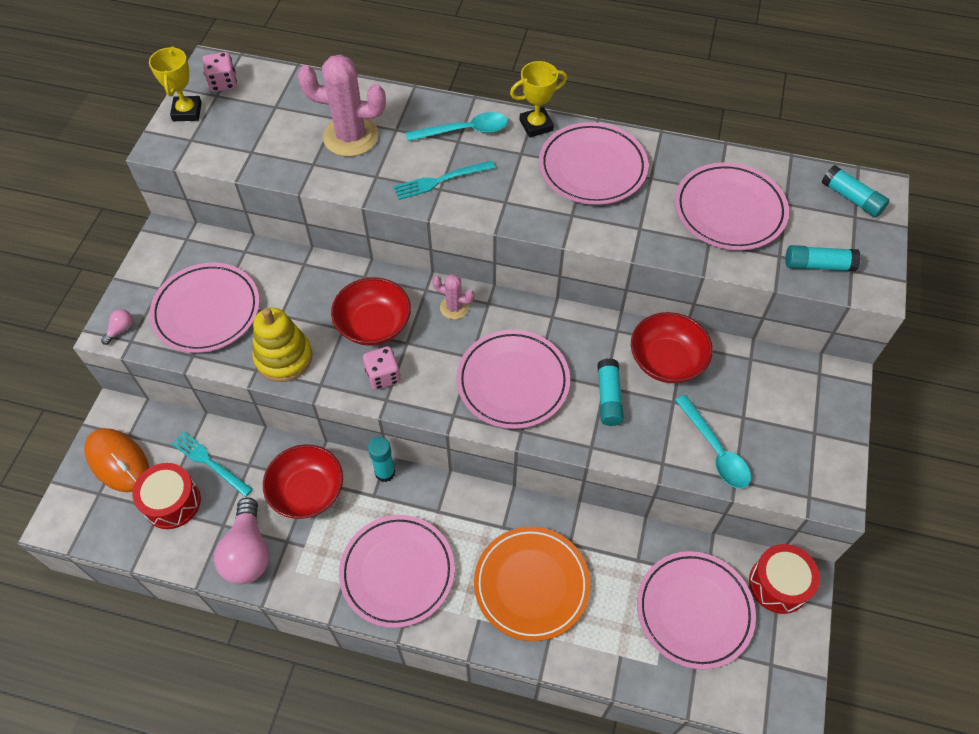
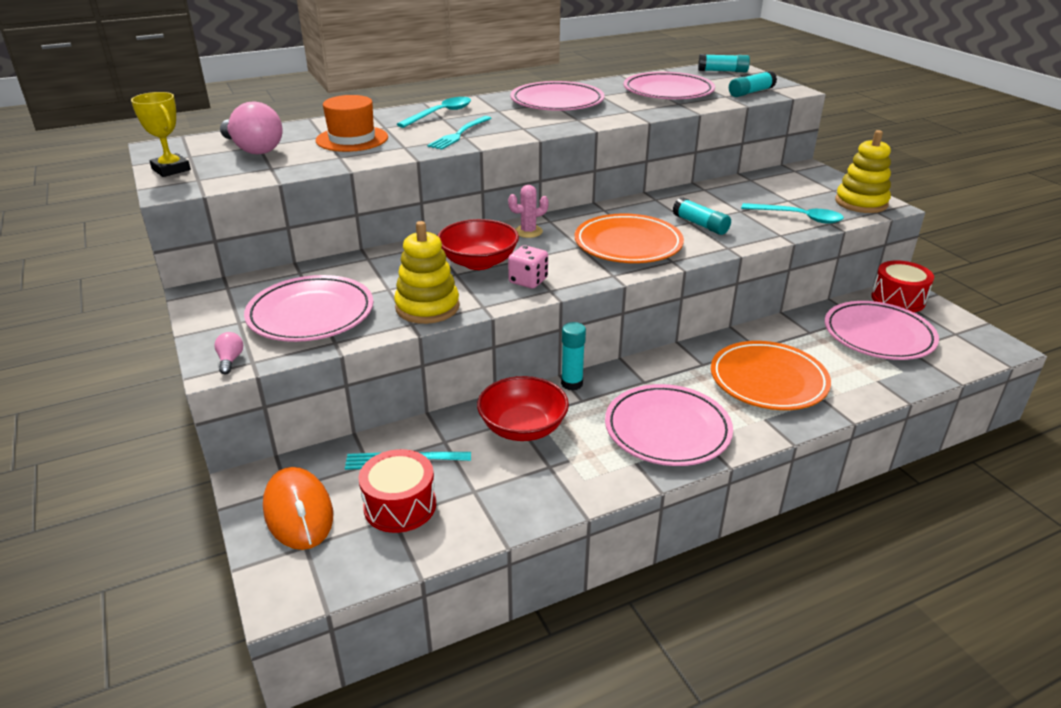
camera: 40 degrees left, 25 degrees down
orange mouse [84,428,149,492] -> orange mouse turned 60 degrees clockwise [263,467,333,550]
pink dice [202,52,237,92] -> none
pink light bulb [214,497,270,584] -> pink light bulb moved to [220,102,282,154]
pink cactus [297,54,386,157] -> orange hat [316,95,388,152]
pink plate [457,330,570,429] -> orange plate [575,214,684,263]
yellow trophy [510,61,567,138] -> none
red bowl [631,312,713,383] -> none
none -> yellow stacking toy [835,130,891,213]

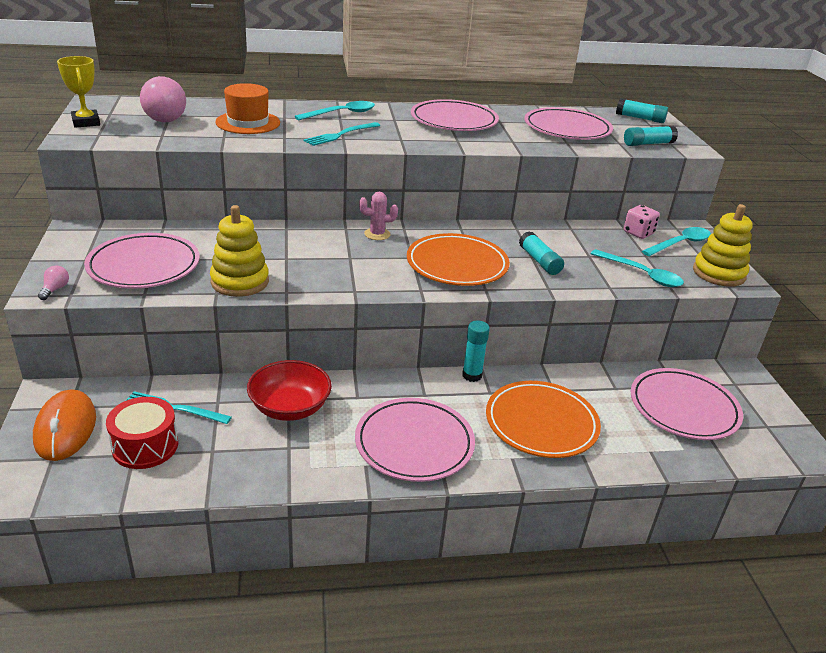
camera: 15 degrees right, 0 degrees up
red bowl [438,219,519,270] -> none
pink dice [508,245,548,289] -> pink dice moved to [624,205,660,239]
turquoise glue stick [561,322,586,390] -> turquoise glue stick moved to [462,320,490,382]
red drum [871,260,934,312] -> none
none -> turquoise spoon [642,227,711,256]

